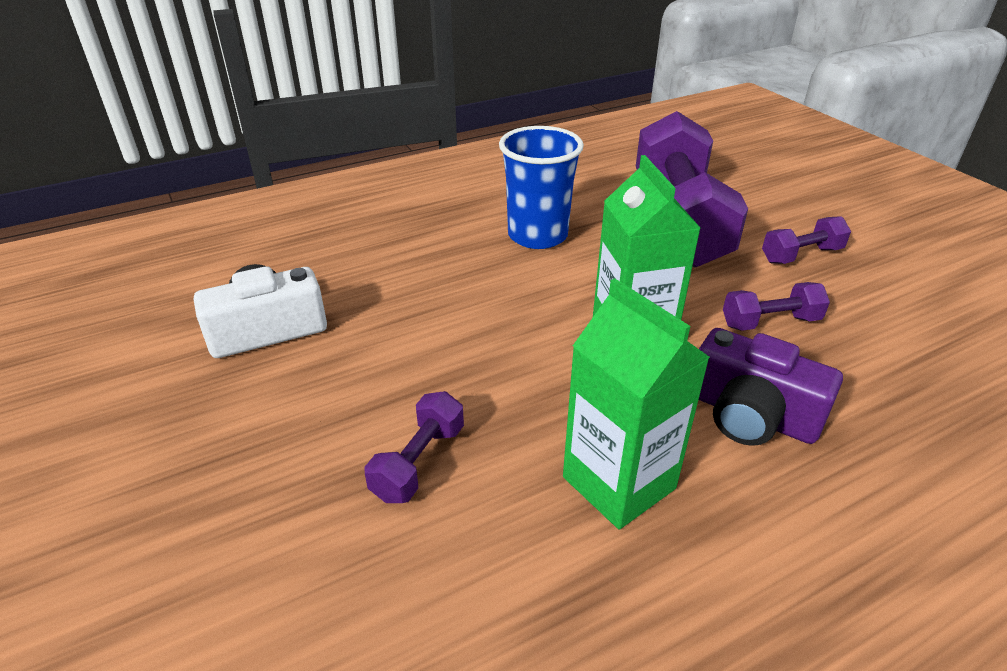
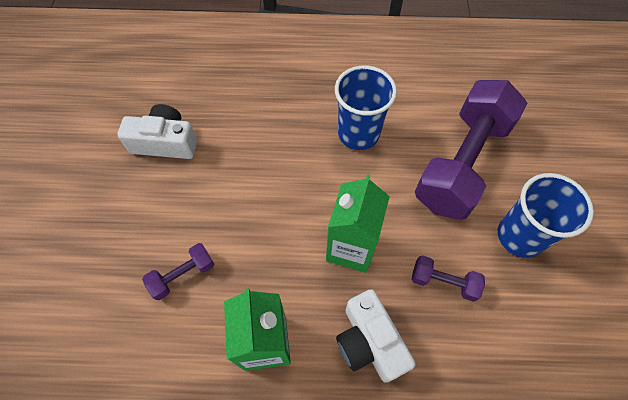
camera: 30 degrees right, 25 degrees up
purple camera [699,328,843,446] -> white camera [336,289,416,383]
purple dumbbell [762,216,851,264] -> blue cup [498,173,594,258]

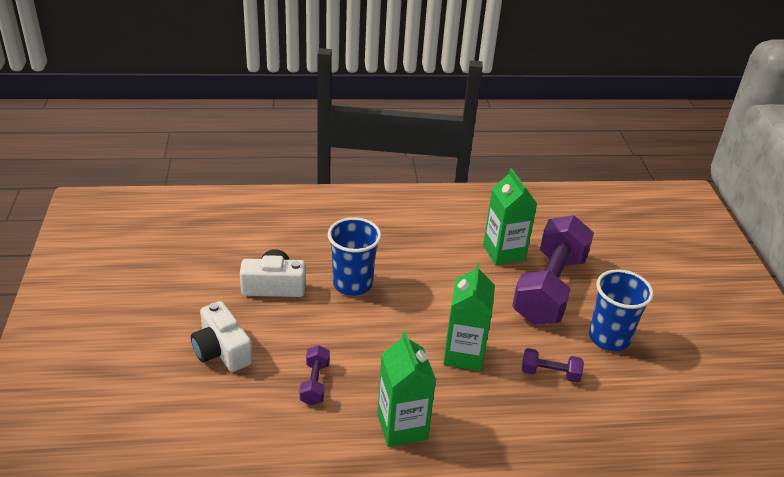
camera: 10 degrees left, 25 degrees down
purple dumbbell [142,243,214,300] -> purple dumbbell turned 45 degrees counterclockwise [300,345,330,405]
blue cup [335,66,397,150] -> blue cup moved to [328,217,381,296]
white camera [336,289,416,383] -> white camera moved to [191,301,253,372]
none -> green carton [483,168,537,265]

